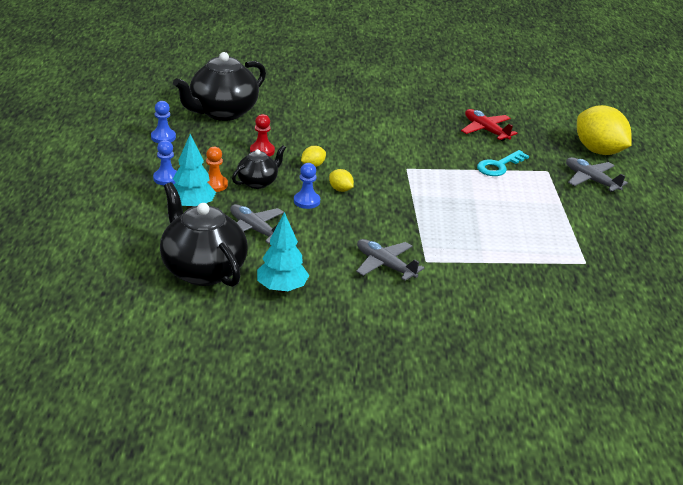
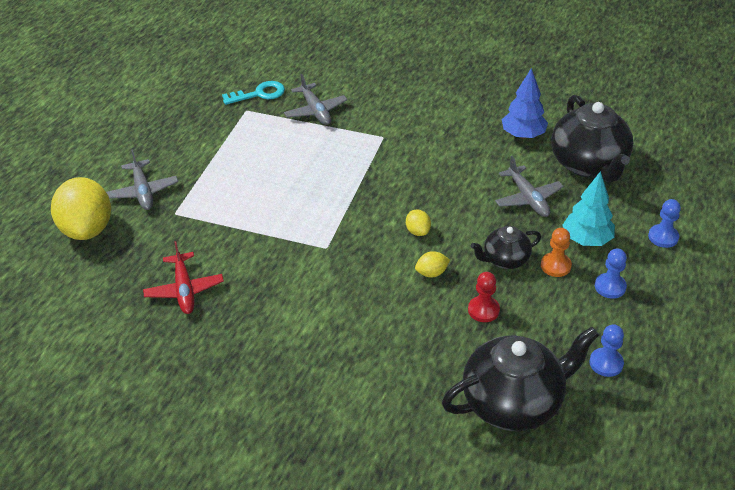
camera: 155 degrees left, 10 degrees up
turquoise tree [257,212,309,293] -> blue tree [502,68,548,139]
blue pawn [294,163,320,209] -> blue pawn moved to [648,199,681,248]
grey plane [356,239,425,281] -> grey plane moved to [284,74,348,125]
turquoise key [477,150,529,176] -> turquoise key moved to [222,81,285,105]

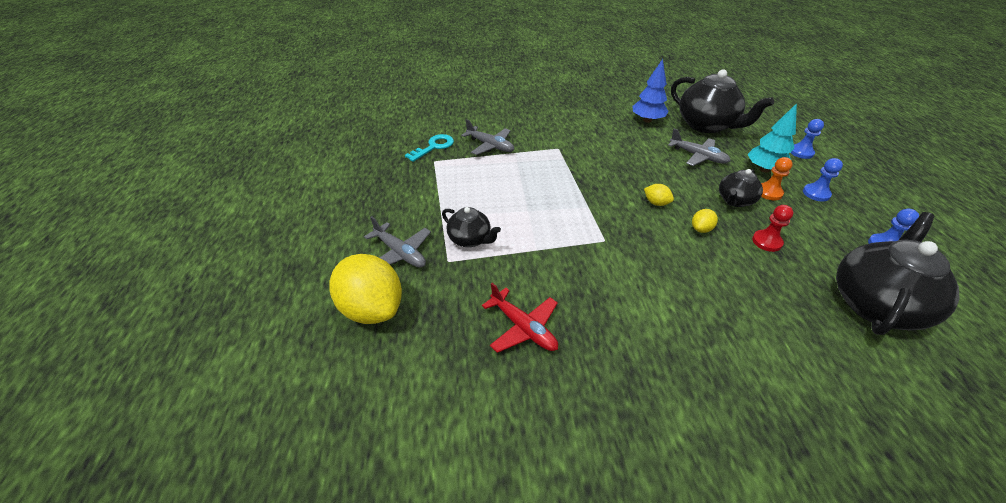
camera: 30 degrees left, 0 degrees up
none -> black teapot [442,207,501,247]

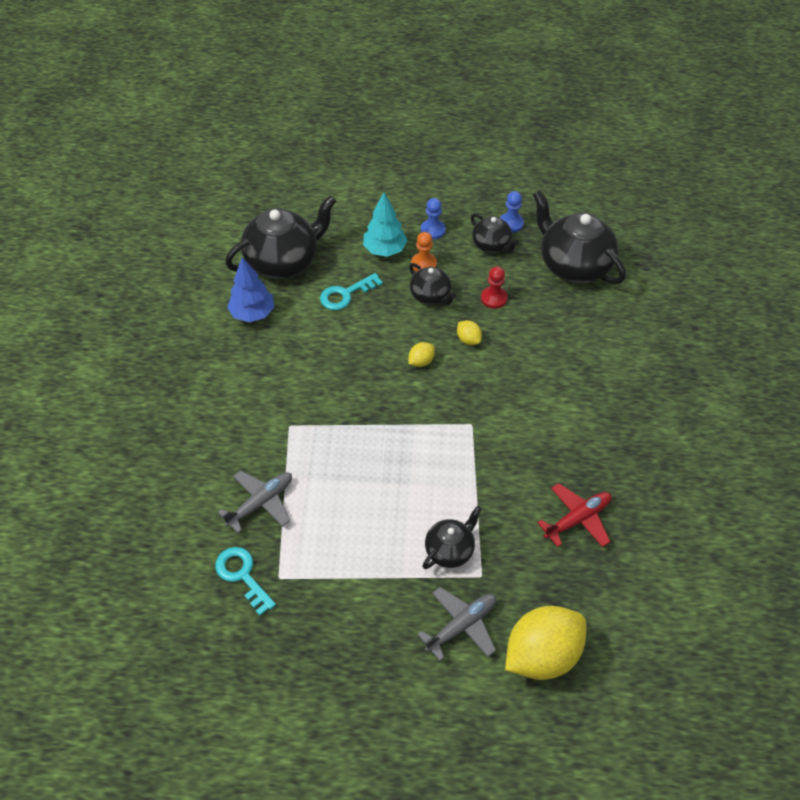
camera: 80 degrees left, 10 degrees up
grey plane [668,129,731,166] -> turquoise key [320,273,383,310]
blue pawn [791,119,824,159] -> none
none -> black teapot [471,213,519,253]

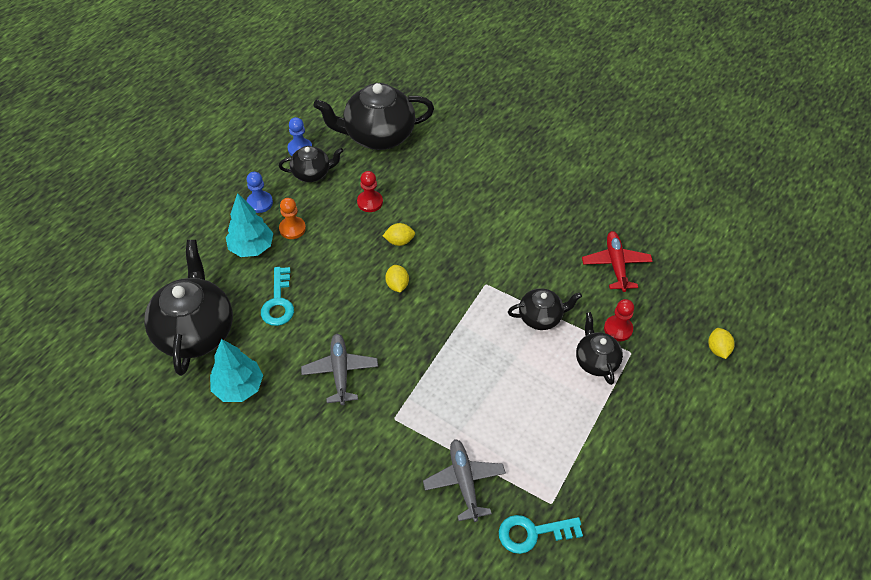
camera: 60 degrees left, 0 degrees up
blue tree [227,257,274,322] -> turquoise tree [210,339,263,402]
black teapot [409,263,456,305] -> black teapot moved to [508,288,582,330]
grey plane [418,587,496,661] -> grey plane moved to [301,334,378,405]
yellow lemon [505,606,587,680] -> yellow lemon [708,328,734,359], size x0.43
none -> red pawn [604,299,634,341]

